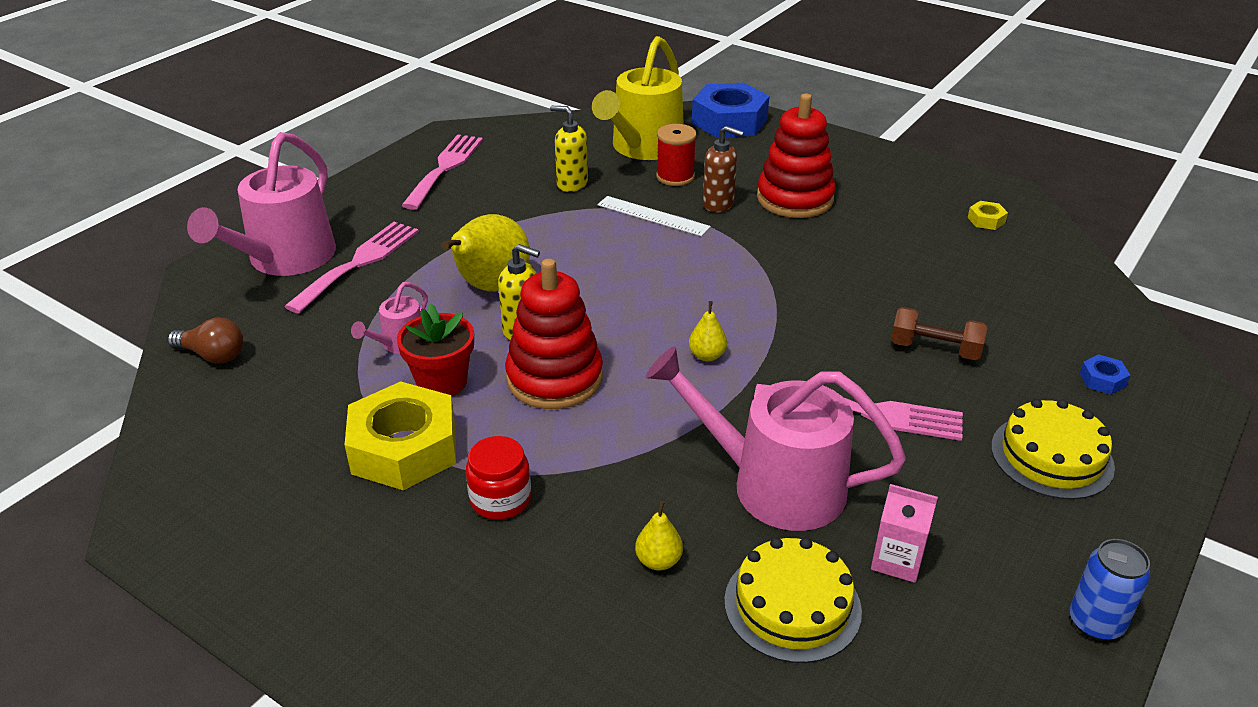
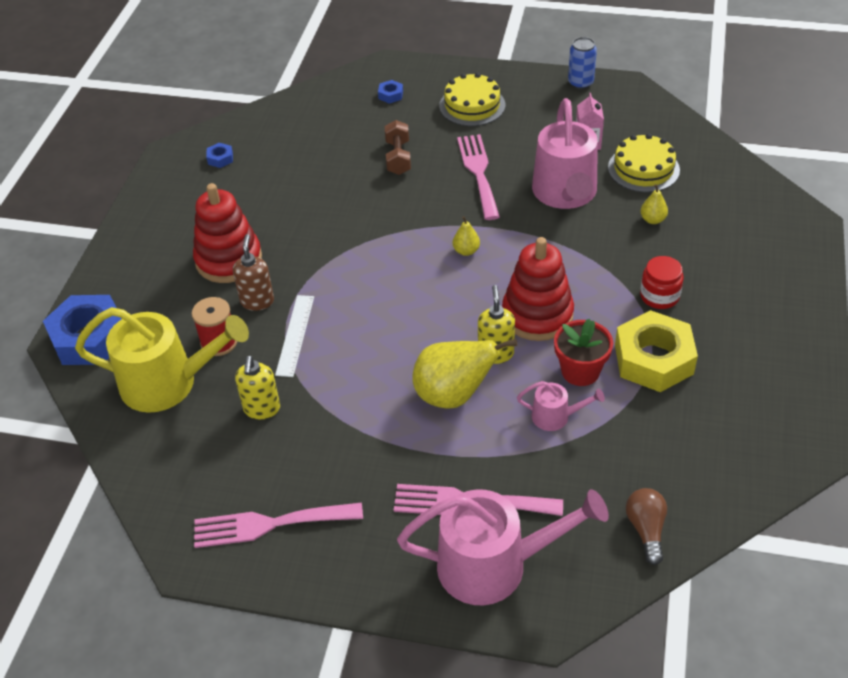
camera: 110 degrees left, 10 degrees up
yellow nut [967,201,1008,230] -> blue nut [206,143,233,168]

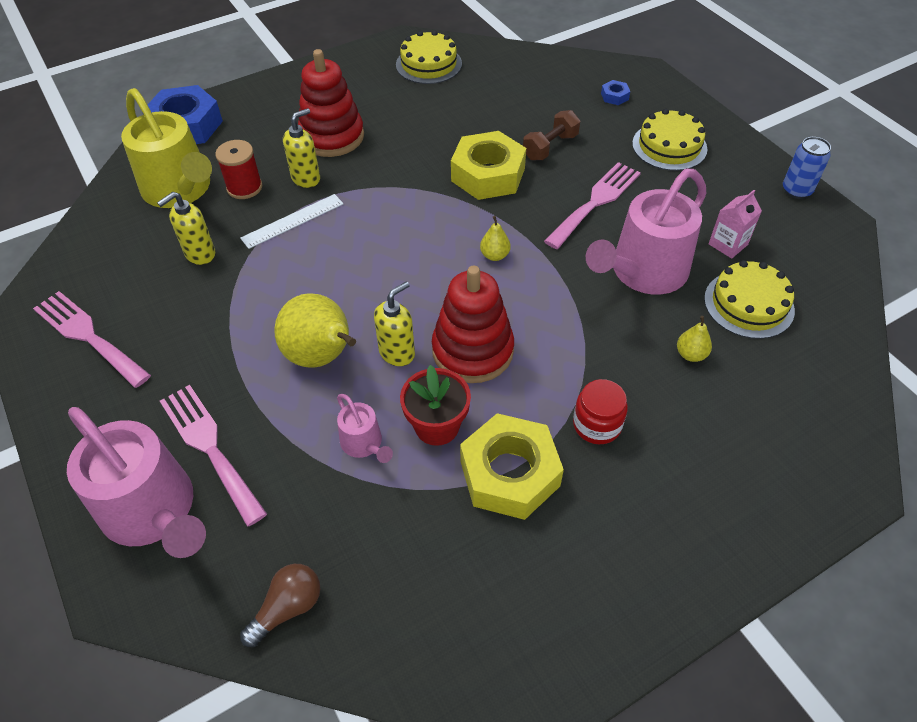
camera: 45 degrees right, 5 degrees up
blue nut [206,143,233,168] -> yellow cake [396,30,462,84]
brown soap dispenser [233,234,274,311] -> yellow soap dispenser [283,108,320,188]
none -> yellow nut [451,131,526,200]

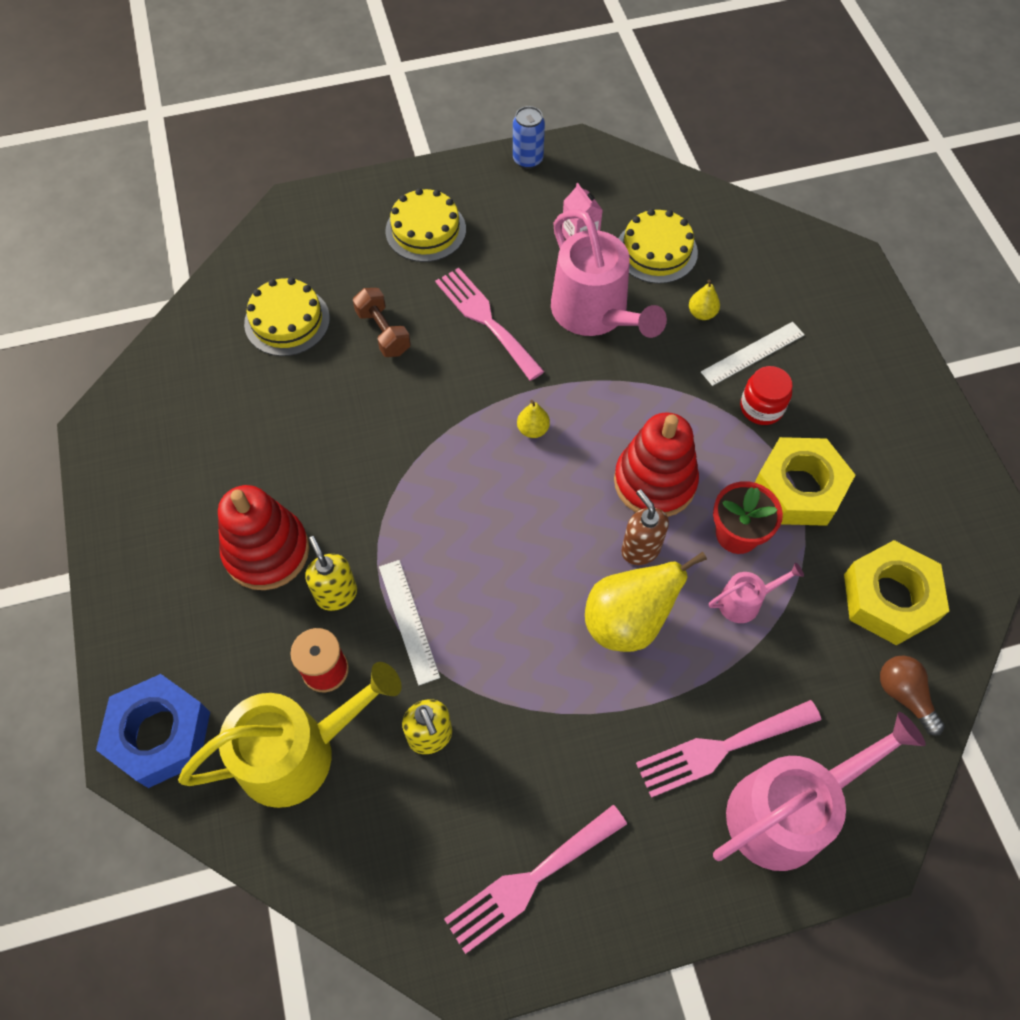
camera: 75 degrees left, 10 degrees up
yellow soap dispenser [374,281,415,366] -> brown soap dispenser [621,489,669,565]
yellow cake [396,30,462,84] -> yellow cake moved to [244,278,330,356]
yellow nut [451,131,526,200] -> yellow nut moved to [844,540,949,645]
blue nut [601,80,630,105] -> none
none -> white ruler [701,322,805,386]

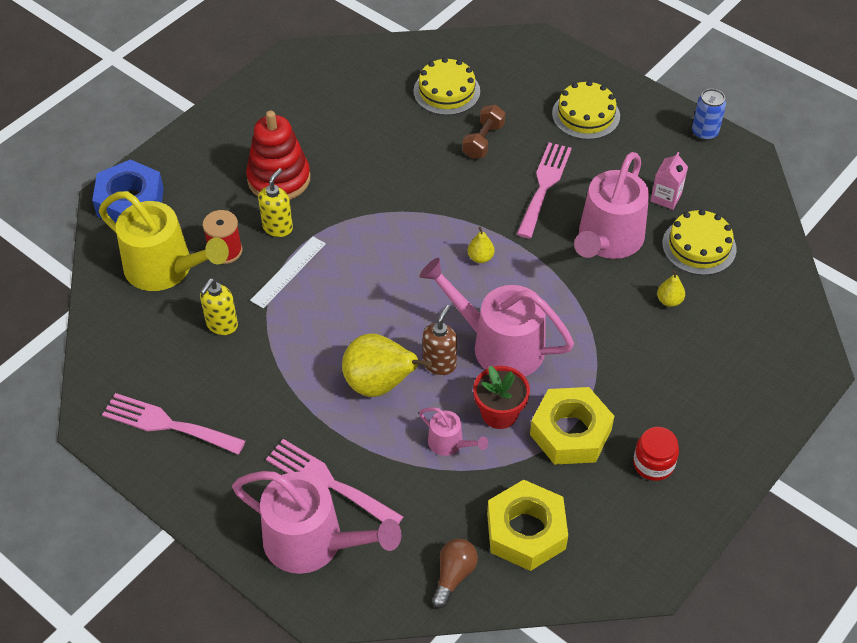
camera: 55 degrees right, 10 degrees down
red stacking toy [614,412,699,517] -> pink watering can [419,258,574,376]
white ruler [701,322,805,386] -> none
red jar [740,366,793,425] -> red jar moved to [633,427,679,481]

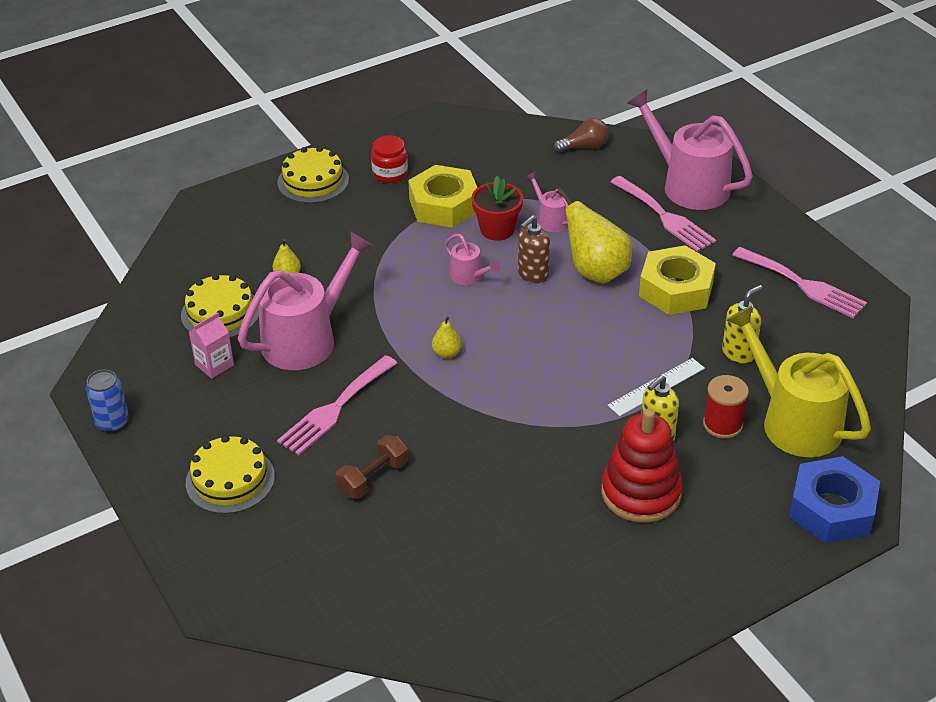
camera: 160 degrees left, 10 degrees down
yellow cake [413,57,480,115] -> yellow cake moved to [278,146,349,203]
pink watering can [419,258,574,376] -> pink watering can [445,234,501,285], size x0.47
brown light bulb [432,539,478,608] -> brown light bulb turned 150 degrees counterclockwise [554,118,609,153]
yellow nut [487,480,568,571] -> yellow nut moved to [639,245,716,315]

